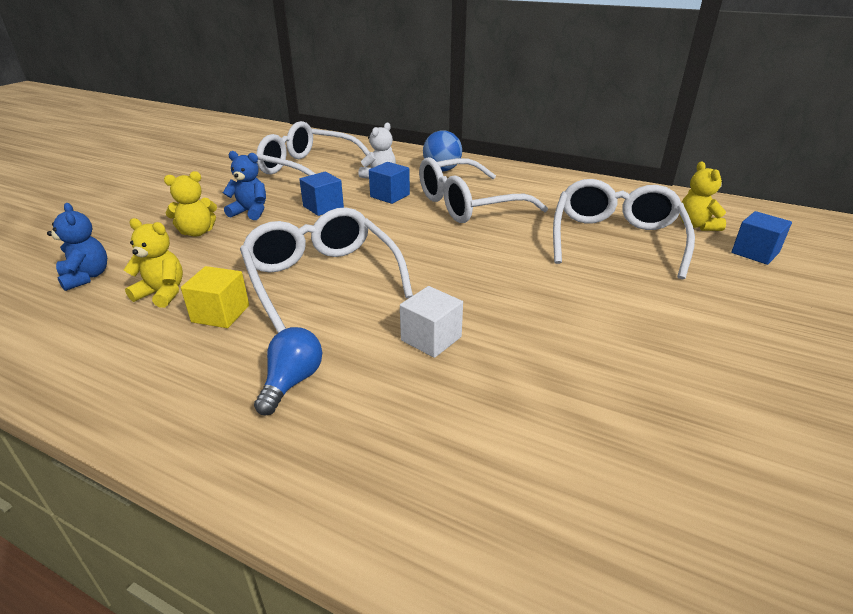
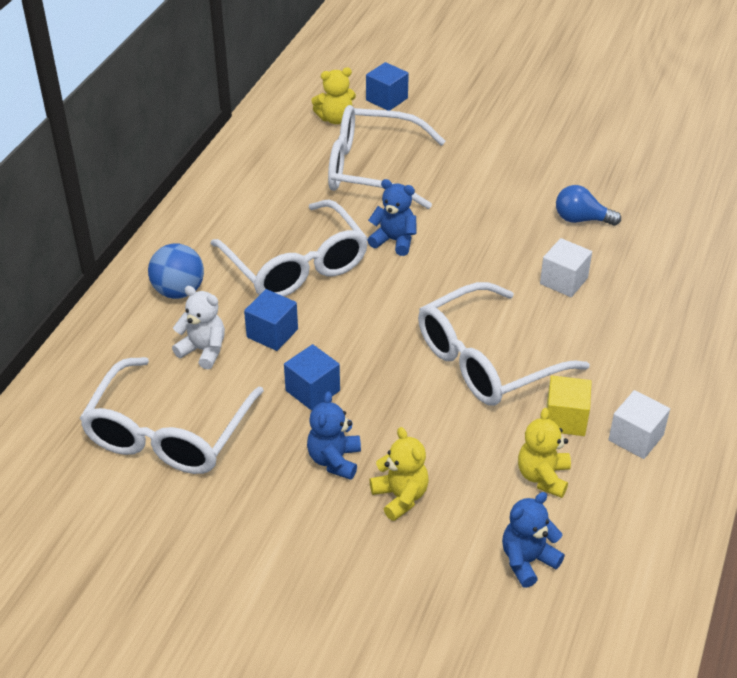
camera: 95 degrees left, 10 degrees up
blue light bulb [254,327,322,416] -> blue light bulb moved to [556,185,621,226]
none -> blue teddy bear [367,179,417,256]
none -> white cube [608,390,670,459]

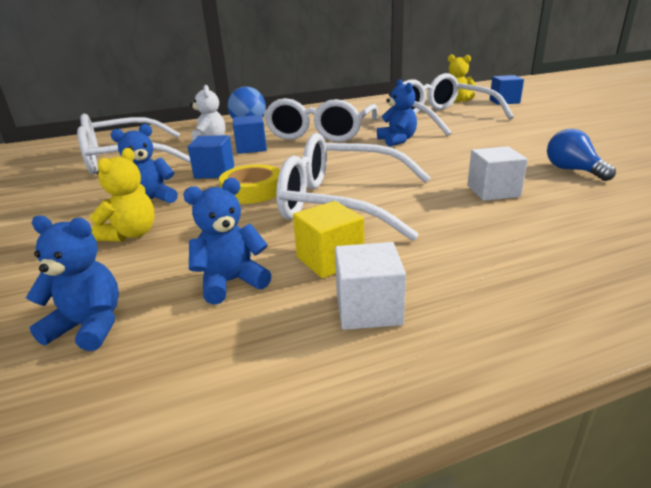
camera: 50 degrees right, 15 degrees down
yellow teddy bear [518,408,571,498] -> blue teddy bear [183,178,272,305]
none -> yellow tape [219,165,280,204]

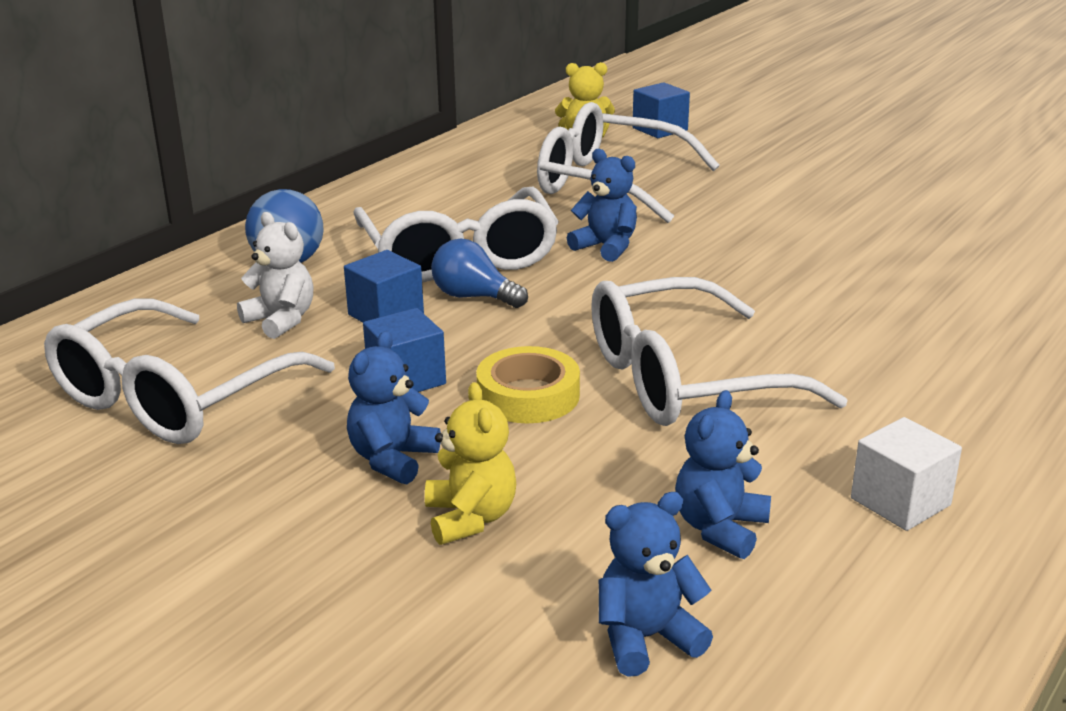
camera: 35 degrees left, 0 degrees up
yellow cube [293,201,364,278] -> none
white cube [467,146,528,201] -> none
blue light bulb [547,129,616,181] -> blue light bulb moved to [431,239,528,308]

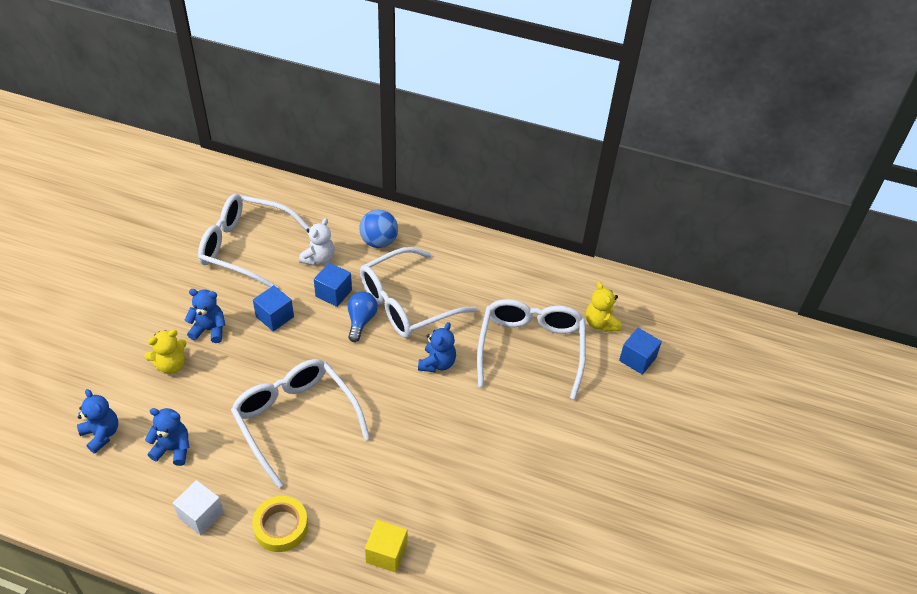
camera: 70 degrees right, 20 degrees up
yellow tape [476,346,580,423] -> yellow tape moved to [252,496,308,552]
none -> yellow cube [365,520,407,572]

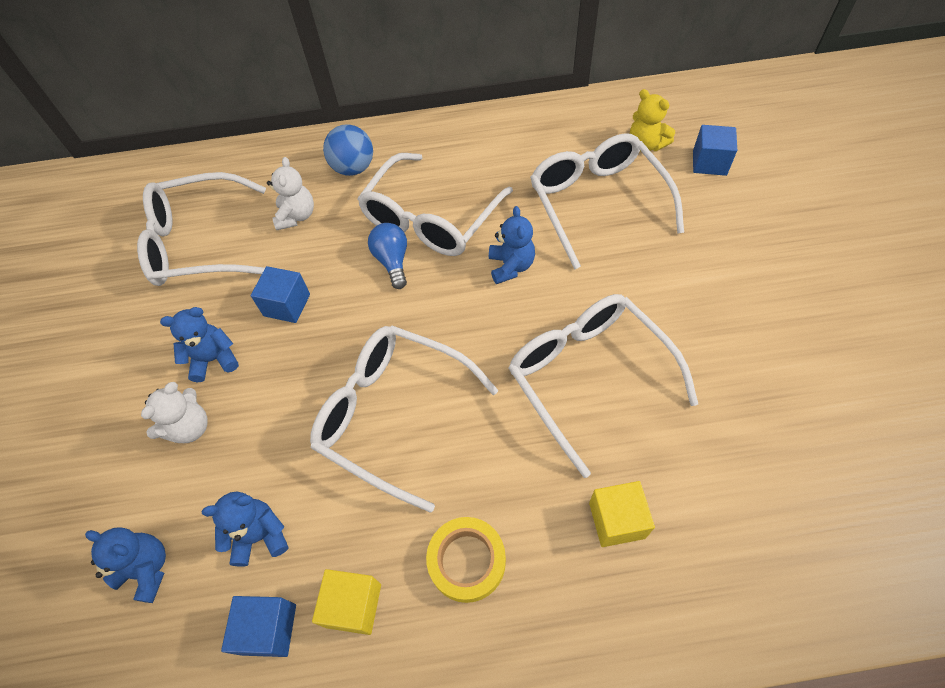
camera: 20 degrees left, 10 degrees up
yellow teddy bear [144,330,187,374] -> white teddy bear [141,382,207,443]
white cube [173,480,224,535] -> yellow cube [312,569,381,635]
blue cube [314,263,352,307] -> blue cube moved to [221,596,296,657]
none -> white glasses [508,294,698,478]

